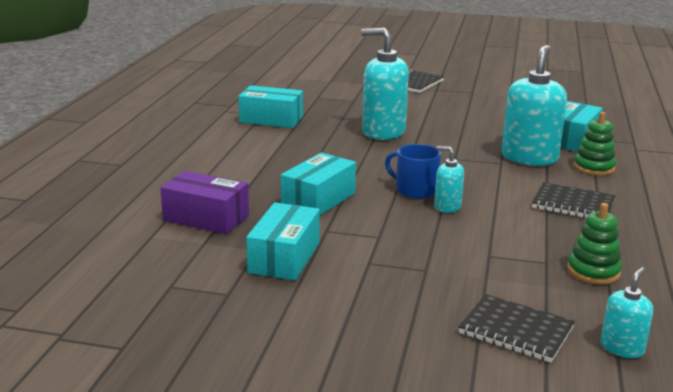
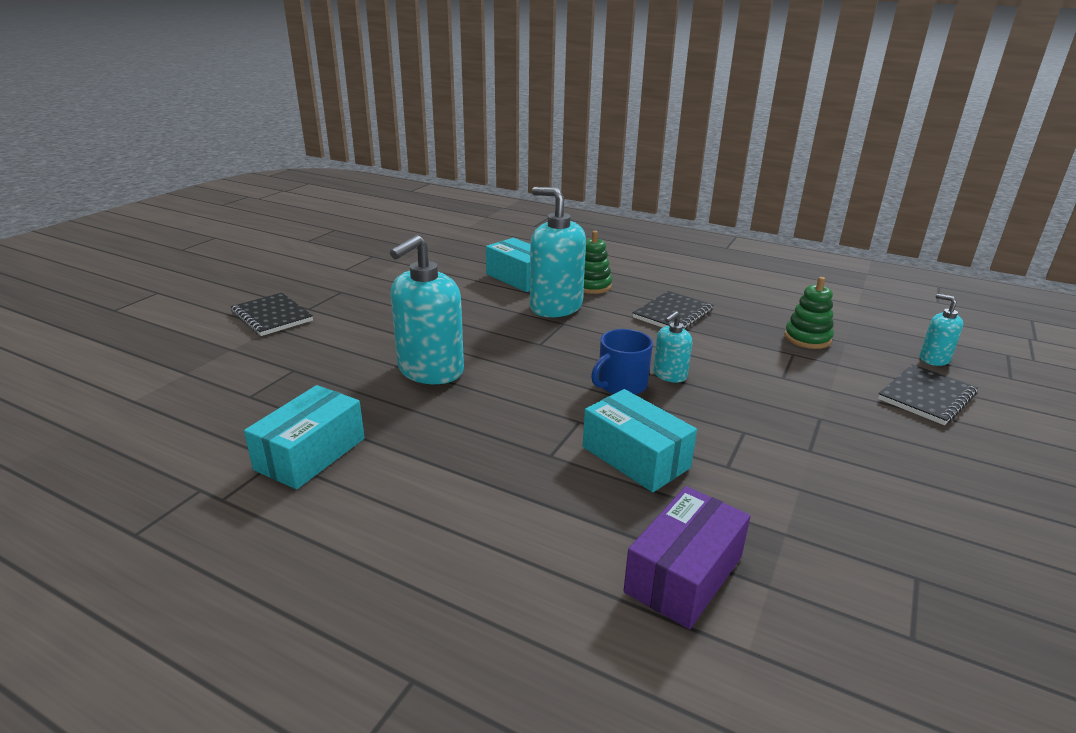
camera: 75 degrees left, 5 degrees up
turquoise box [246,202,320,280] -> none

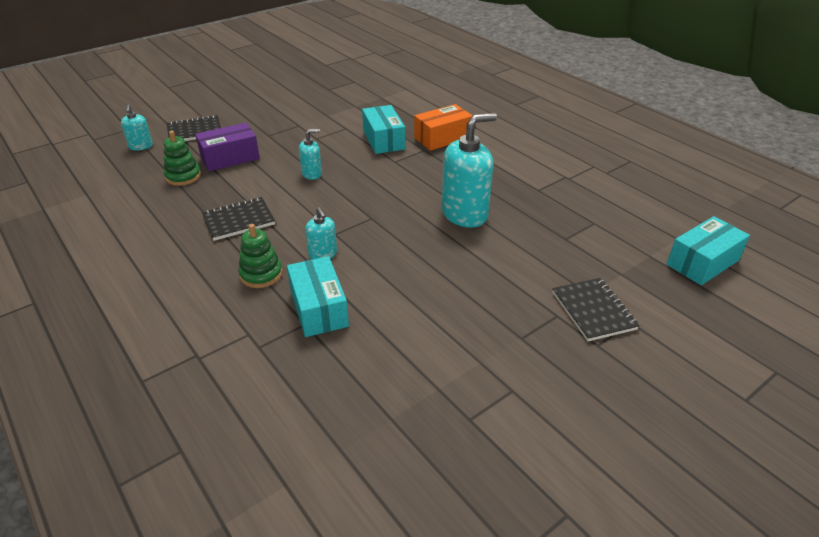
camera: 155 degrees left, 10 degrees up
turquoise box [244,385,365,489] -> turquoise box moved to [667,216,750,285]
turquoise soap dispenser [530,187,586,317] -> turquoise soap dispenser [305,207,337,260], size x0.50
blue mug [591,329,653,395] -> none
purple box [624,486,751,629] -> purple box moved to [195,123,260,171]
none -> orange box [414,104,473,151]

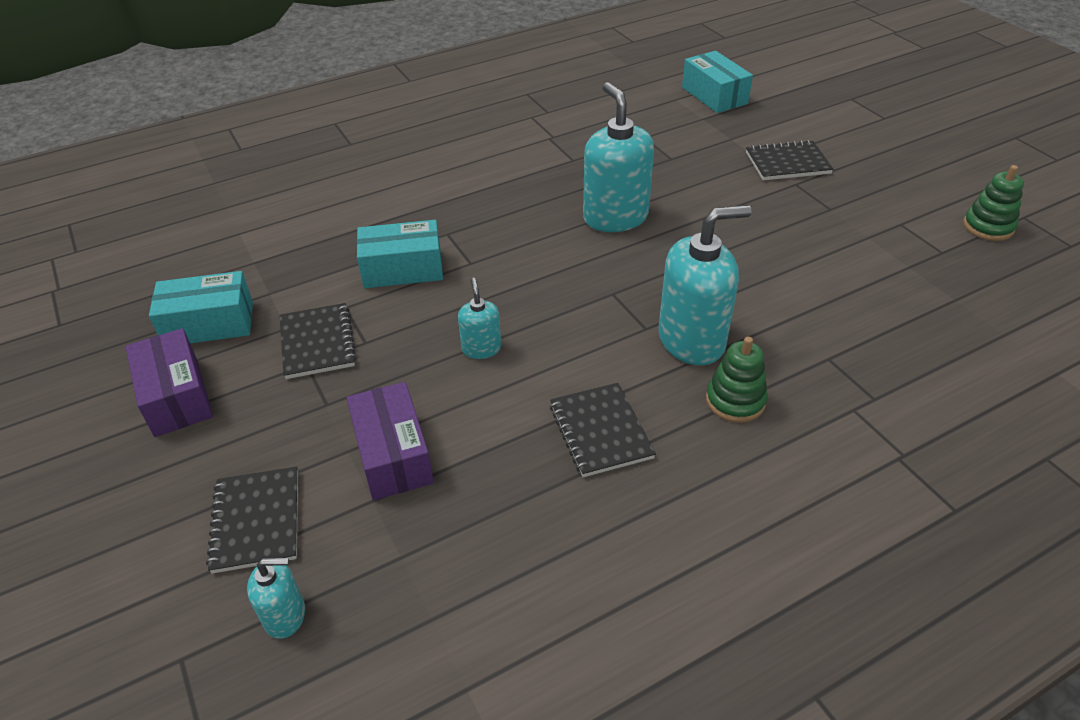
camera: 80 degrees left, 5 degrees up
green stacking toy [164,131,201,186] -> green stacking toy moved to [963,165,1024,241]
turquoise box [287,256,349,337] -> turquoise box moved to [149,271,253,343]
turquoise soap dispenser [305,207,337,260] -> turquoise soap dispenser [658,205,752,365], size x2.00
orange box [414,104,473,151] -> none
none -> purple box [126,328,213,437]
none -> black notebook [280,303,357,379]

